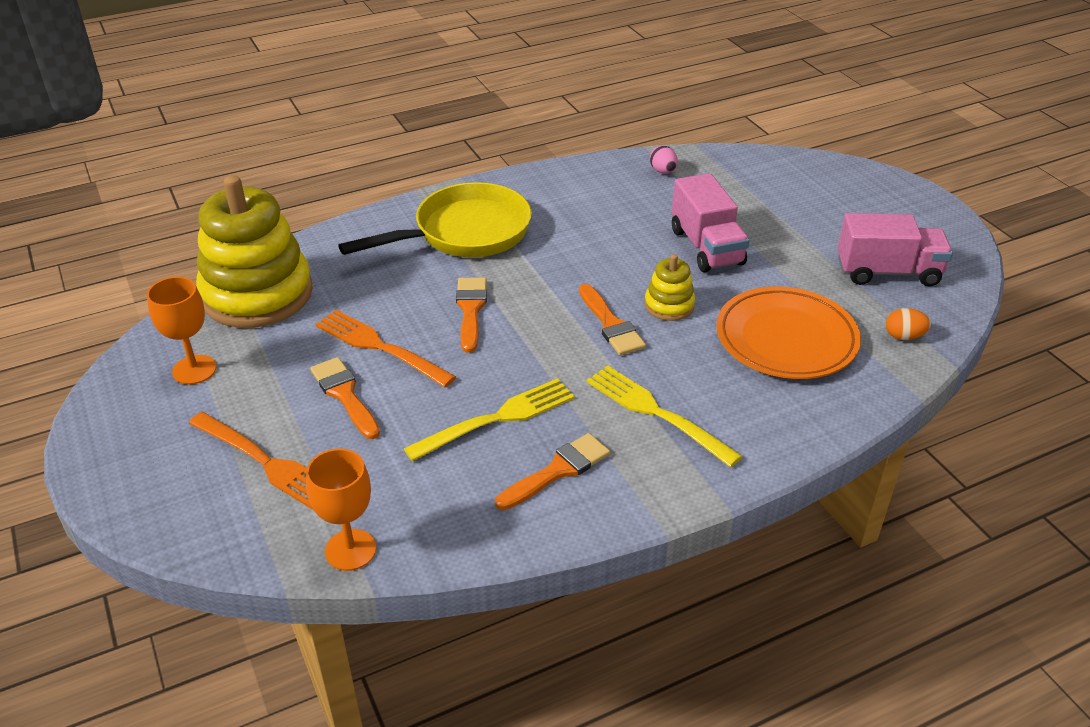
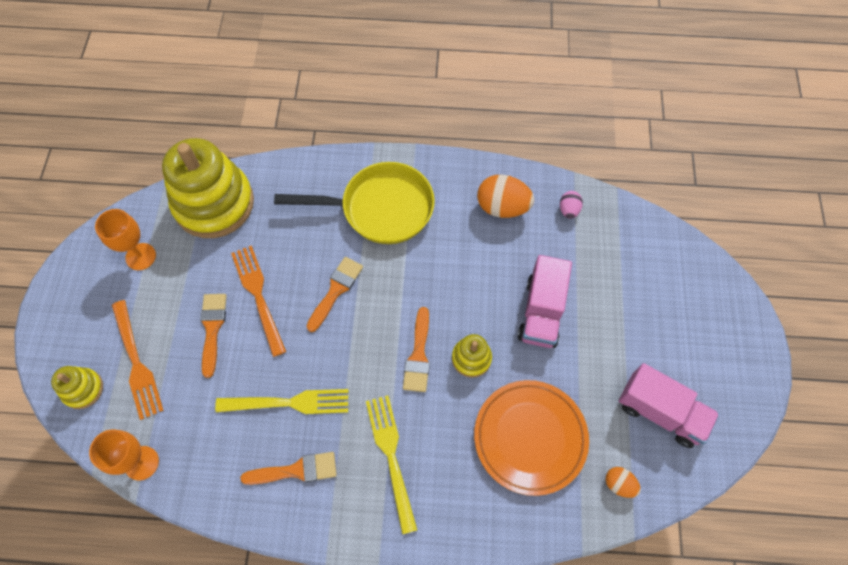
camera: 30 degrees right, 25 degrees up
none -> yellow stacking toy [51,366,103,409]
none -> orange egg [477,175,534,218]

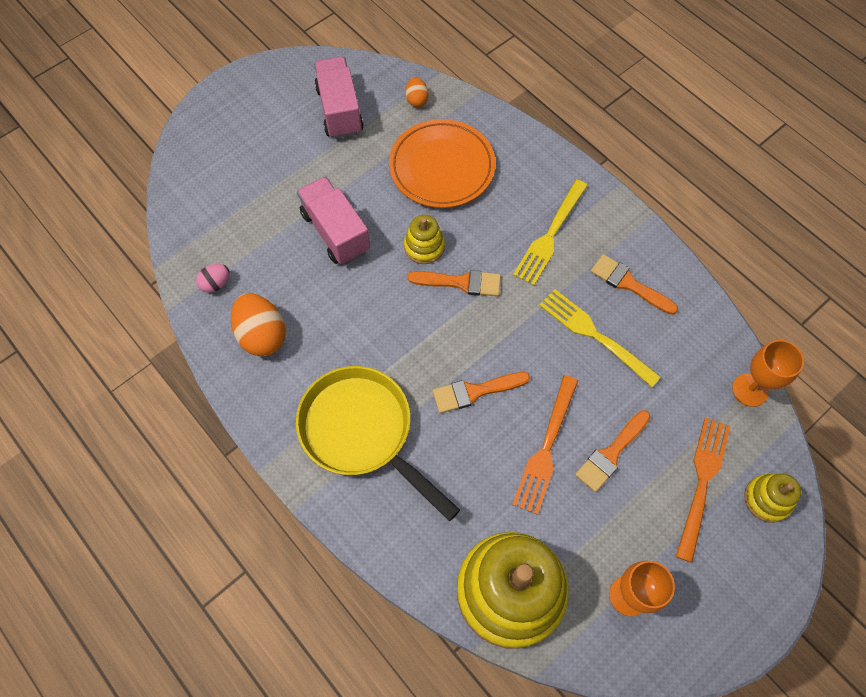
camera: 135 degrees left, 0 degrees up
orange brush [403,307,430,392] -> orange brush turned 45 degrees clockwise [408,270,501,296]
pink truck [518,255,572,348] -> pink truck turned 90 degrees counterclockwise [297,177,370,265]

